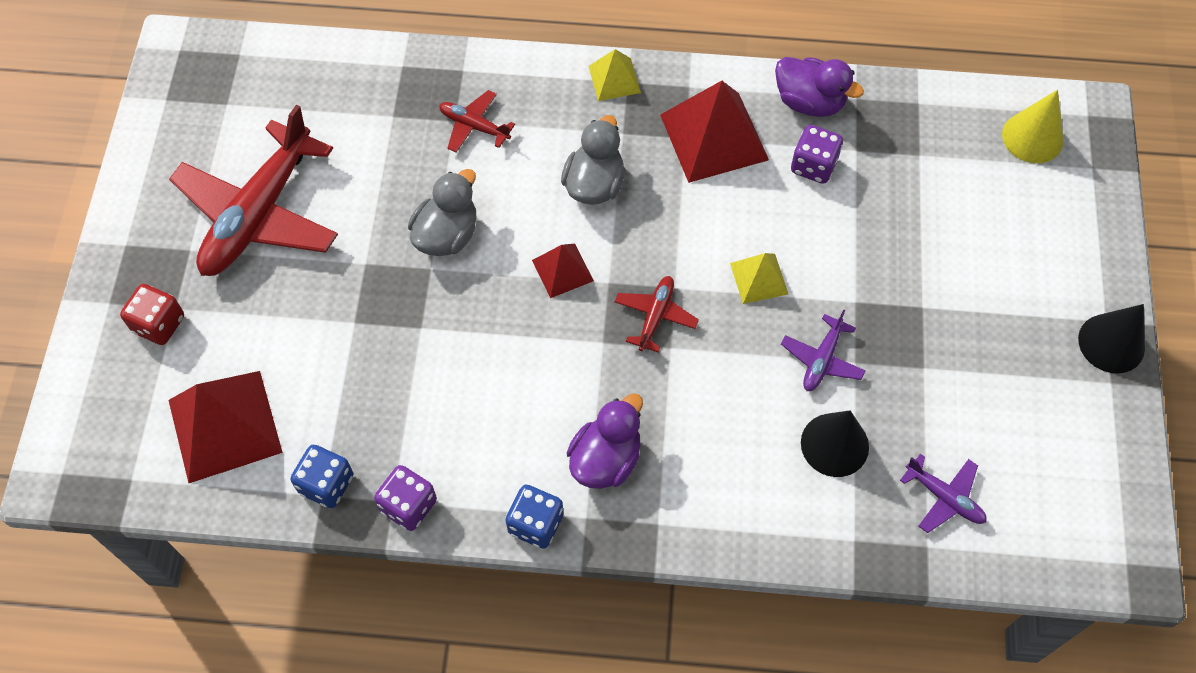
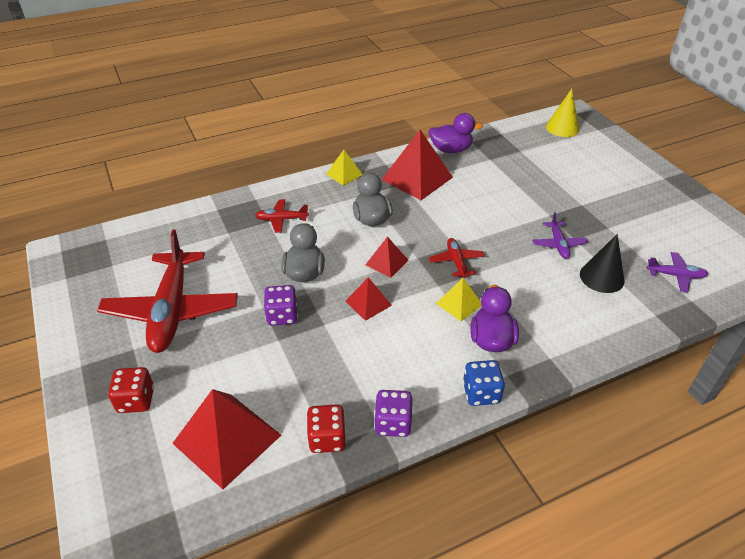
camera: 30 degrees left, 20 degrees down
blue dice [291,445,353,508] -> red dice [306,404,346,453]
yellow pyramid [730,253,788,304] -> yellow pyramid moved to [436,278,482,321]
purple dice [791,125,843,184] -> purple dice moved to [264,285,298,326]
black cone [1078,304,1145,374] -> none
none -> red pyramid [345,277,392,321]

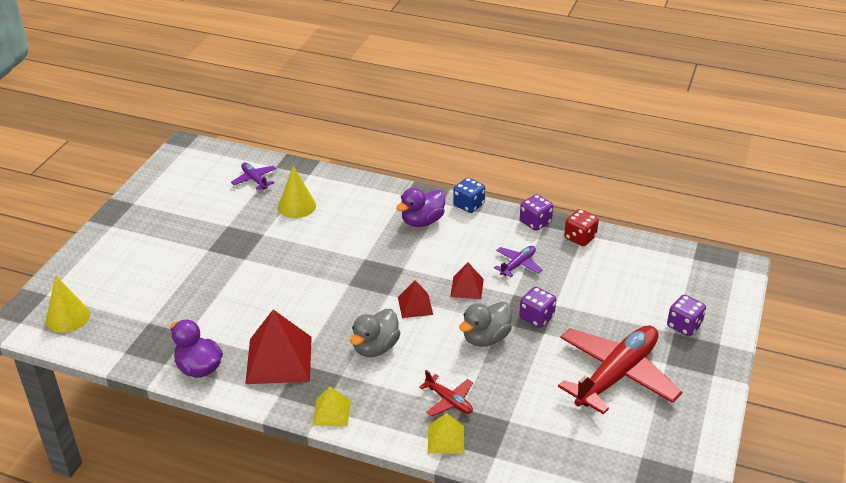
camera: 135 degrees left, 5 degrees down
red dice [108,367,154,413] -> purple dice [667,295,706,336]
red pyramid [172,389,281,489] -> none
red plane [429,238,485,278] -> none
yellow pyramid [436,278,482,321] -> yellow pyramid moved to [428,413,464,454]
purple plane [532,212,588,259] -> purple plane moved to [494,246,542,277]
black cone [580,234,624,293] -> yellow cone [278,166,316,218]

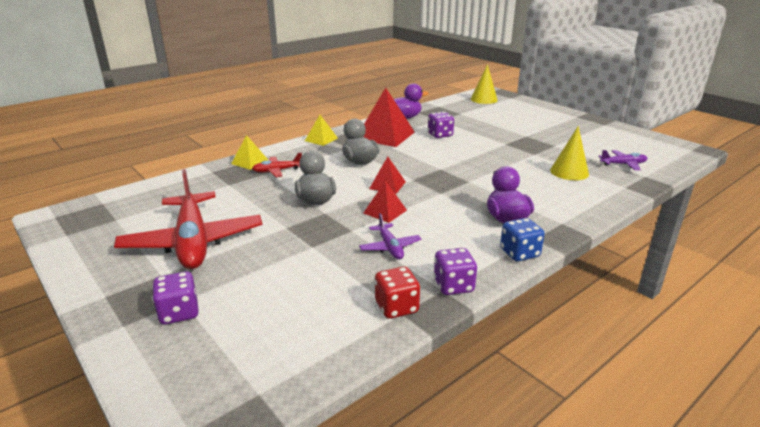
camera: 120 degrees right, 10 degrees down
purple dice [519,287,556,328] -> purple dice moved to [428,112,454,138]

